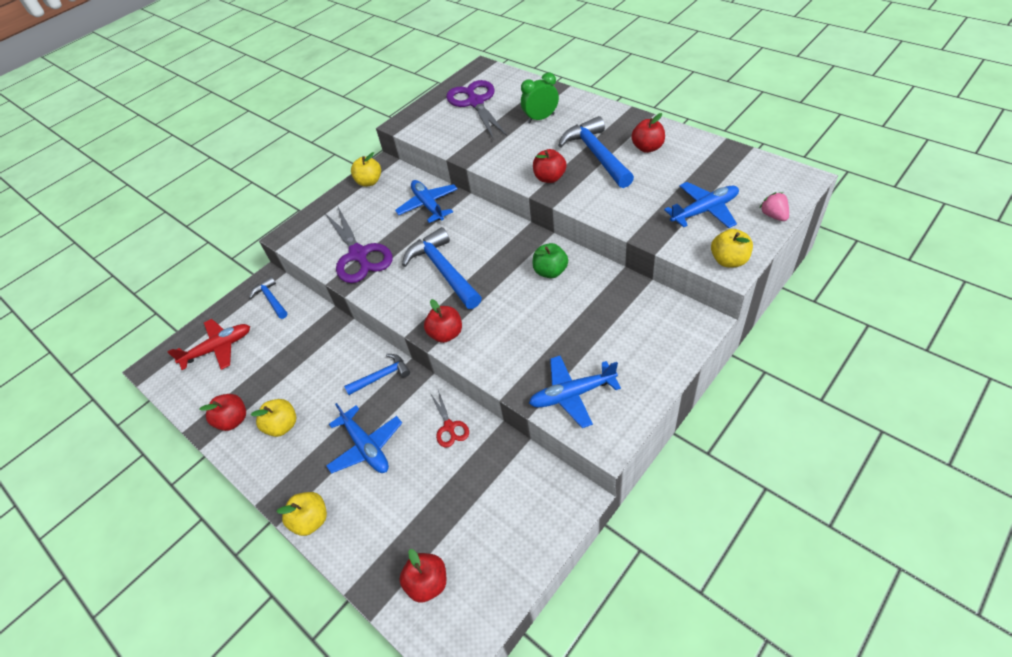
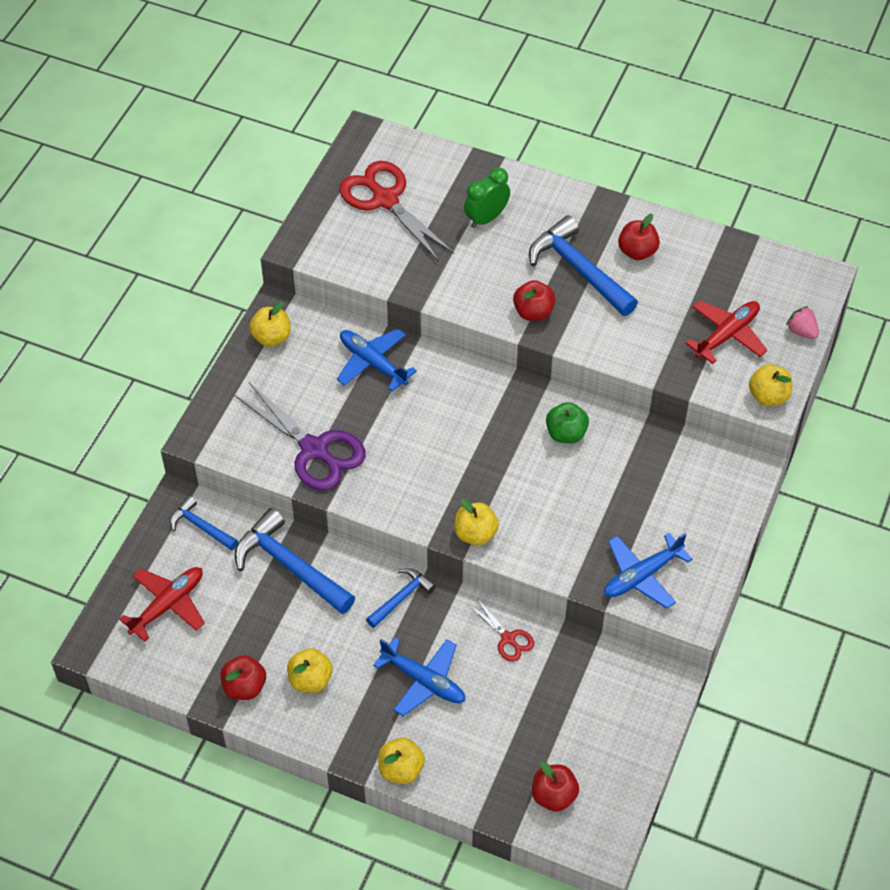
camera: 25 degrees left, 5 degrees up
blue hammer [402,227,482,309] -> blue hammer moved to [235,508,355,614]
red apple [424,299,462,343] -> yellow apple [455,499,499,546]
purple scissors [446,80,507,138] -> red scissors [339,161,454,261]
blue plane [664,182,739,228] -> red plane [685,301,767,364]

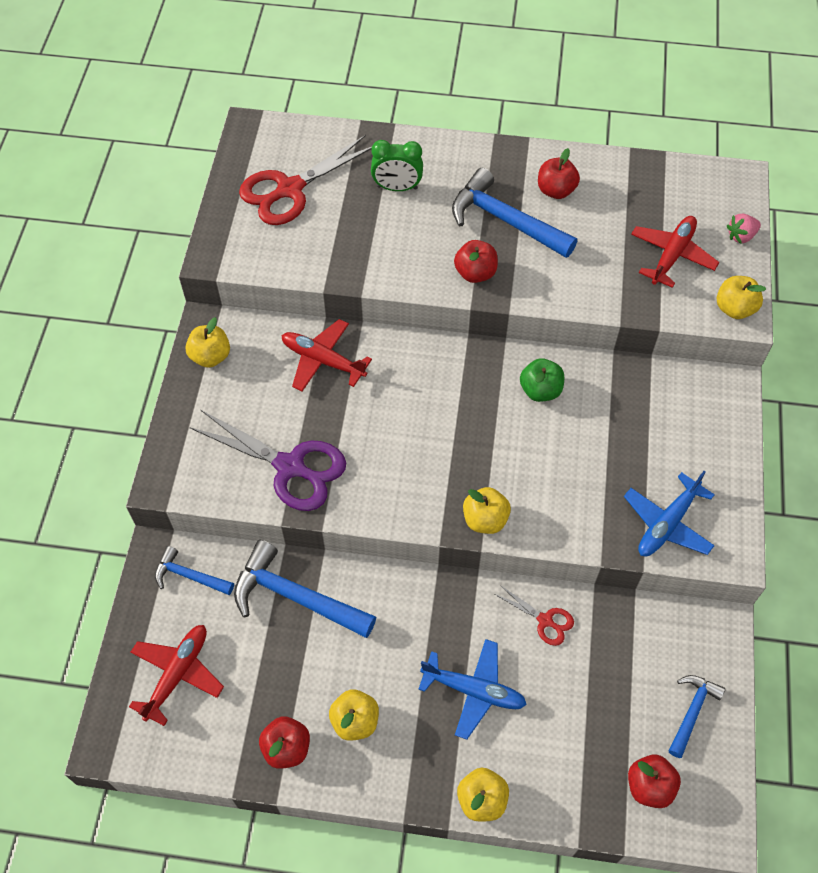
camera: 15 degrees left, 5 degrees up
blue plane [337,329,417,392] -> red plane [282,319,372,391]
red scissors [339,161,454,261] -> red scissors turned 75 degrees counterclockwise [239,135,372,225]
blue hammer [366,568,436,628] -> blue hammer moved to [669,675,726,758]
green clock [464,168,510,228] -> green clock turned 120 degrees counterclockwise [371,140,423,191]
pink strawberry [786,306,819,339] -> pink strawberry turned 60 degrees counterclockwise [727,214,761,243]

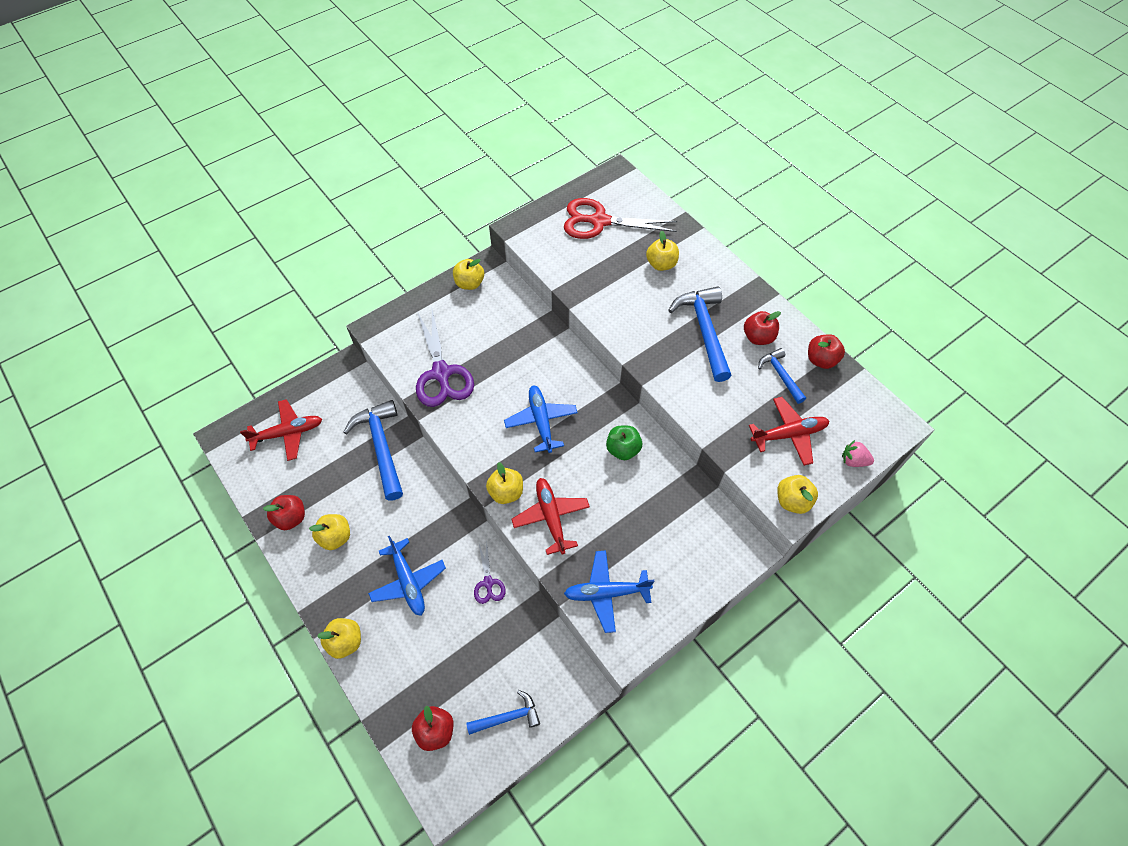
camera: 45 degrees right, 0 degrees up
blue hammer [155,546,234,595] -> blue hammer moved to [758,348,806,404]
red plane [282,319,372,391] -> red plane moved to [511,478,590,555]
green clock [371,140,423,191] -> yellow apple [646,230,679,271]
red apple [454,240,498,283] -> red apple moved to [808,334,845,369]
red scissors [495,585,574,646] -> purple scissors [474,542,506,604]
none -> blue plane [504,386,578,453]

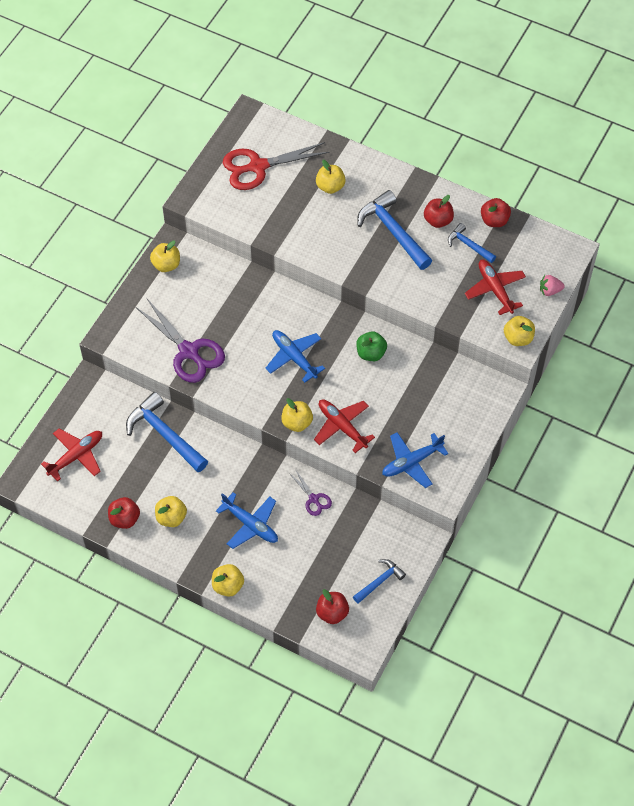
camera: 25 degrees left, 0 degrees up
red plane [749,397,829,466] -> red plane turned 75 degrees counterclockwise [465,260,526,315]

